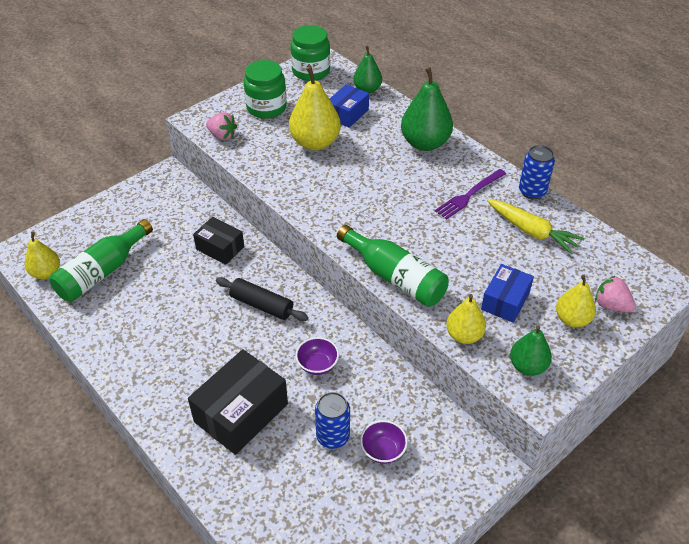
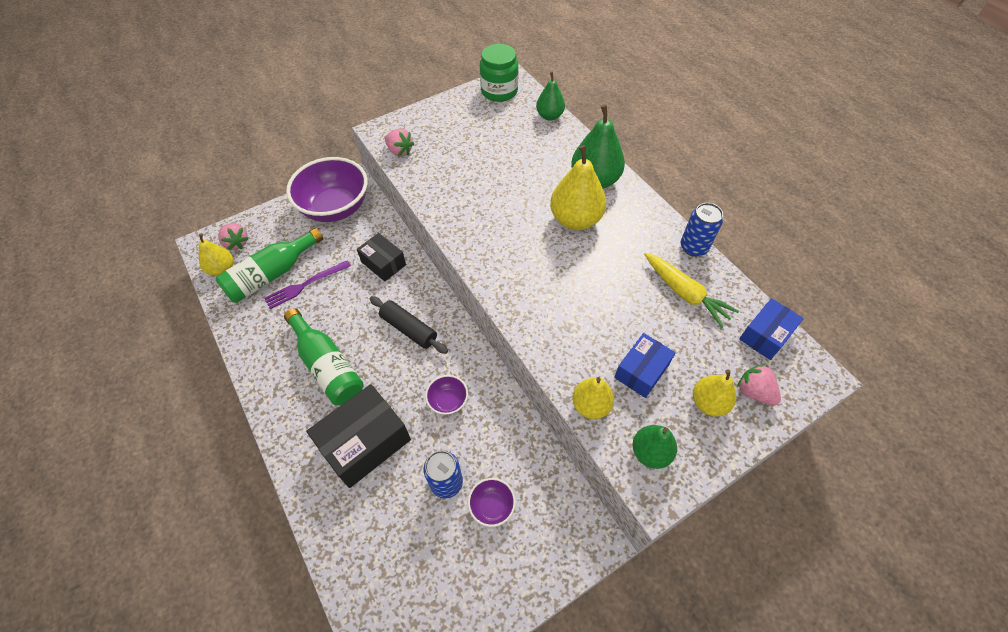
camera: 10 degrees right, 10 degrees up
green jar [244,60,287,119] -> none
yellow pear [289,67,341,150] -> yellow pear moved to [550,145,606,230]
blue box [330,84,369,128] -> blue box moved to [739,298,804,360]
green bottle [337,225,449,307] -> green bottle moved to [284,308,364,406]
purple fork [435,169,506,219] -> purple fork moved to [264,260,351,309]
none -> pink strawberry [218,223,249,250]
none -> purple bowl [286,157,368,222]

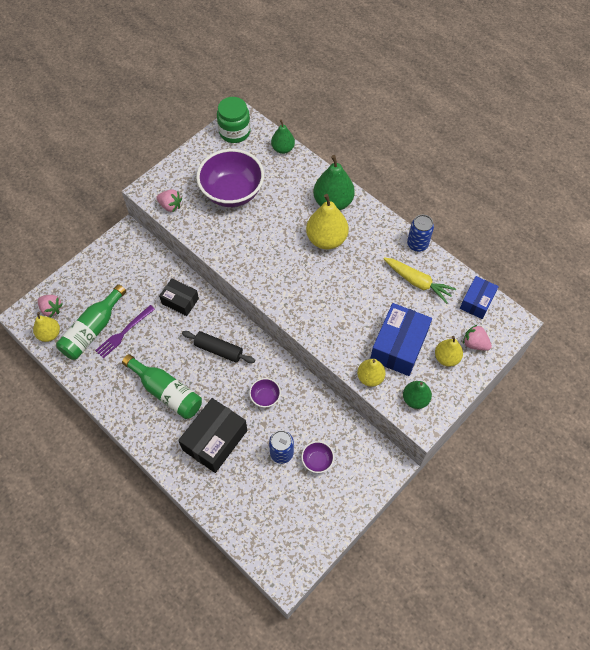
camera: 15 degrees left, 5 degrees up
purple bowl [286,157,368,222] -> purple bowl moved to [197,149,264,207]
blue box [614,333,675,398] -> blue box [370,303,432,376], size x1.65

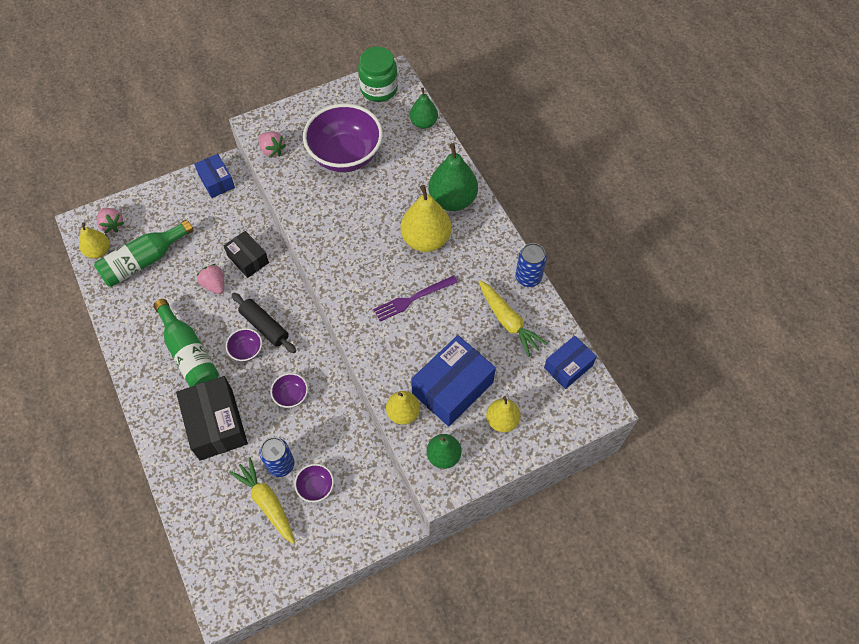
camera: 20 degrees right, 0 degrees up
purple fork [95,305,155,358] -> purple fork moved to [373,275,458,322]
black box [178,398,247,473] -> black box turned 75 degrees counterclockwise [176,376,248,461]
pink strawberry [463,324,492,351] -> pink strawberry moved to [196,264,224,294]
none -> blue box [194,154,235,198]
none -> purple bowl [226,328,262,362]
none -> yellow carrot [229,457,295,544]

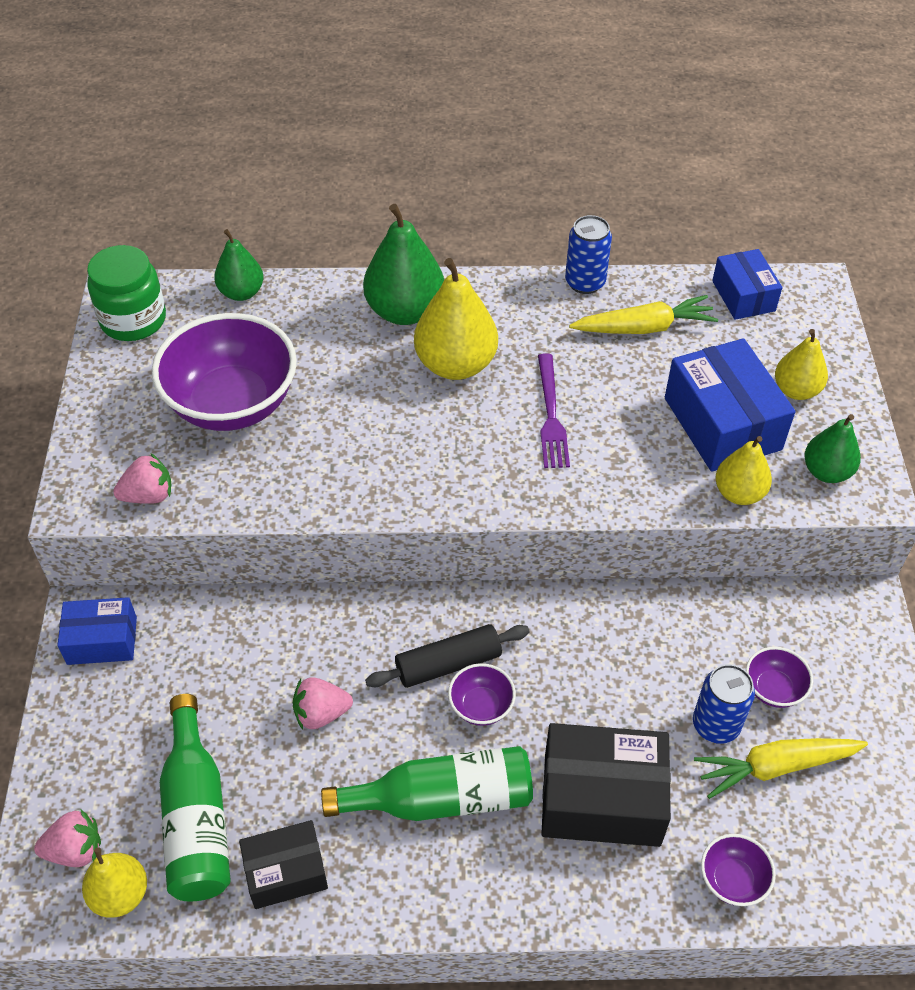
camera: 65 degrees left, 10 degrees down
black box [224,231,269,278] -> black box moved to [239,820,328,909]
purple bowl [270,373,308,408] -> purple bowl moved to [701,834,776,906]

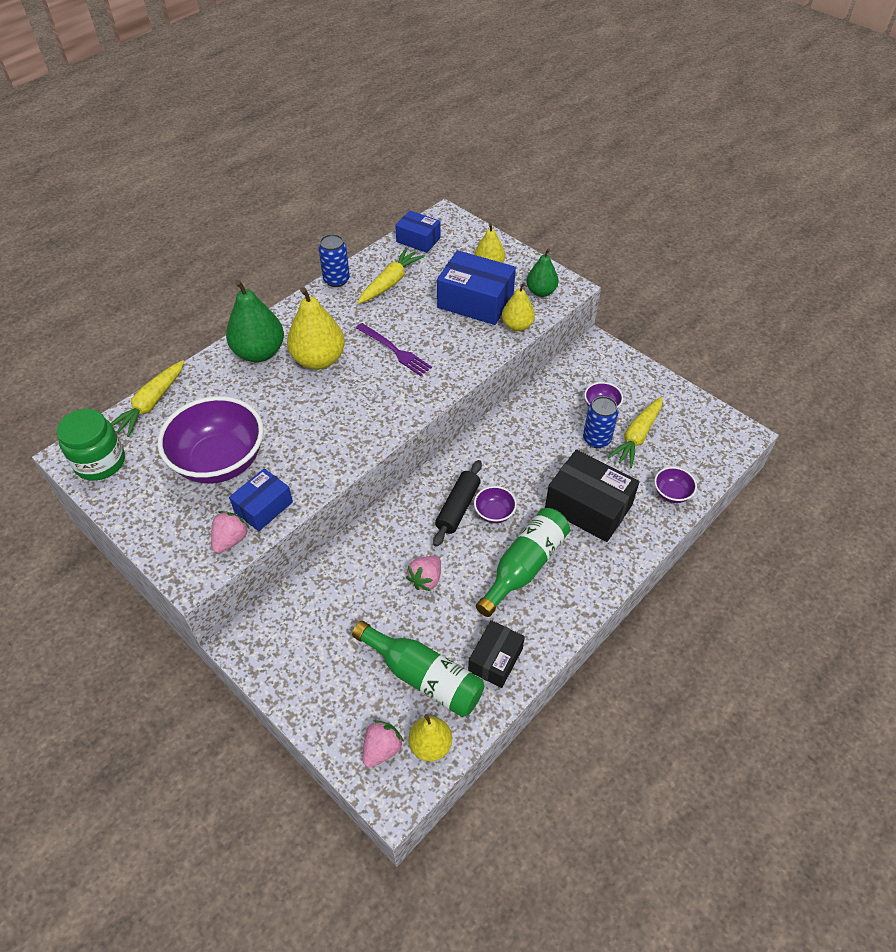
camera: 45 degrees left, 0 degrees up
blue box [57,597,137,665] -> blue box moved to [229,468,293,531]
green pear [214,229,264,301] -> yellow carrot [111,360,184,437]
black box [541,723,671,847] -> black box turned 75 degrees clockwise [545,449,639,542]

